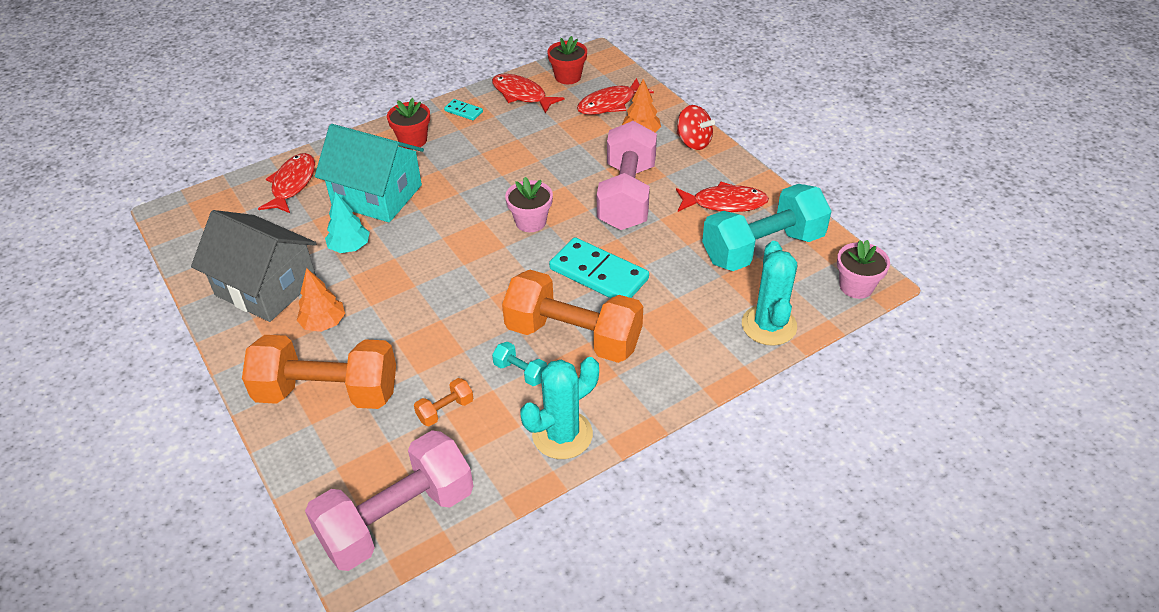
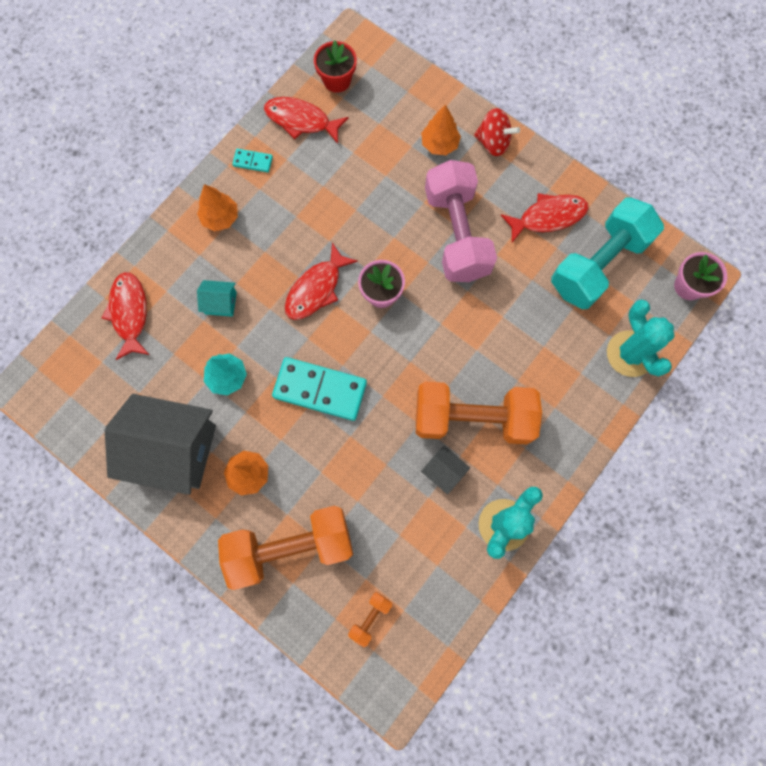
camera: 20 degrees left, 30 degrees up
pink dumbbell [305,430,473,571] -> none
turquoise house [315,124,424,223] -> turquoise house [197,280,237,317], size x0.42
red flower pot [387,98,430,149] -> orange tree [197,184,238,231]
orange dumbbell [414,378,474,427] -> orange dumbbell moved to [348,592,392,647]
turquoise dumbbell [492,342,547,386] -> grey house [421,445,470,495]
turquoise domino [549,237,649,298] -> turquoise domino moved to [272,357,367,421]
red fish [577,78,654,115] -> red fish moved to [285,243,358,320]

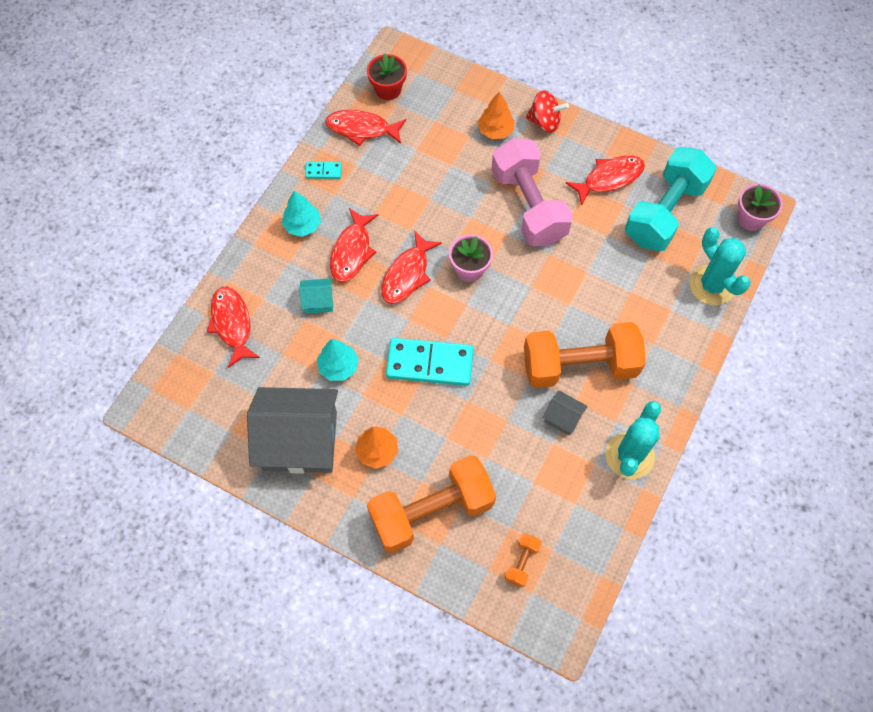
camera: 10 degrees left, 10 degrees down
orange tree [197,184,238,231] -> turquoise tree [282,190,321,237]
none -> red fish [330,208,378,283]

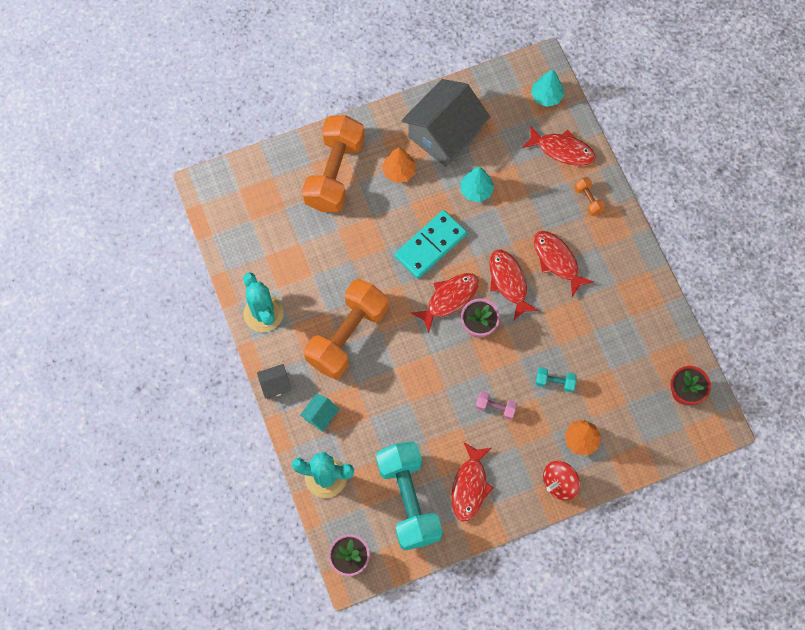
camera: 130 degrees right, 5 degrees up
turquoise tree [282,190,321,237] -> turquoise tree moved to [531,69,564,107]
turquoise house [299,278,333,314] -> turquoise house moved to [300,393,339,432]
turquoise domino [305,162,342,179] -> none
red fish [325,110,406,146] -> red fish moved to [411,273,479,333]
pink dumbbell [491,138,573,246] -> pink dumbbell [476,391,517,420], size x0.40
orange dumbbell [505,533,542,587] -> orange dumbbell moved to [574,177,606,216]
grey house [543,390,588,436] -> grey house moved to [257,364,292,399]
none -> turquoise dumbbell [535,367,577,392]

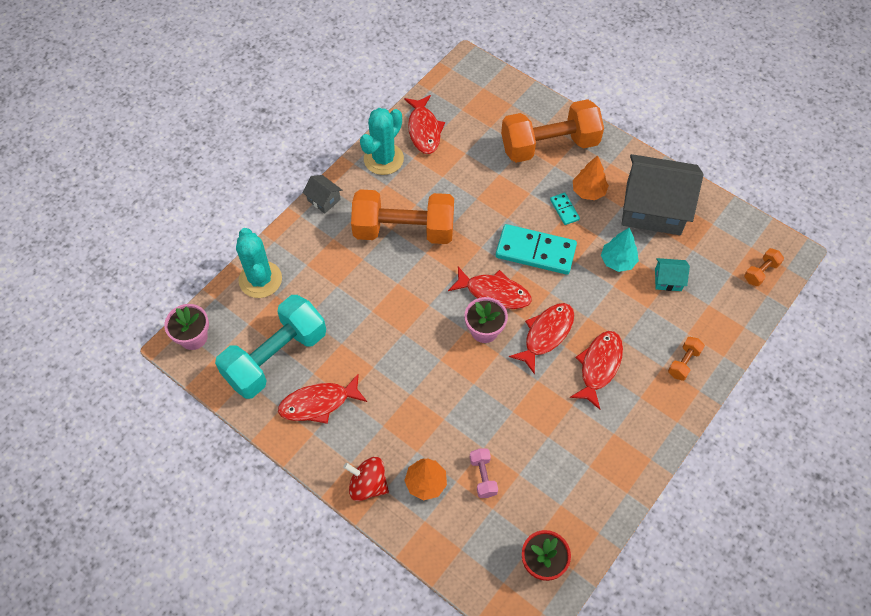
camera: 60 degrees right, 10 degrees down
turquoise house [300,393,339,432] -> turquoise house moved to [655,258,690,291]
pink dumbbell [476,391,517,420] -> pink dumbbell moved to [470,448,498,498]
red fish [522,125,595,166] -> red fish moved to [404,95,445,154]
turquoise tree [531,69,564,107] -> orange dumbbell [744,248,784,286]
turquoise dumbbell [535,367,577,392] -> none
none -> turquoise domino [550,193,580,225]

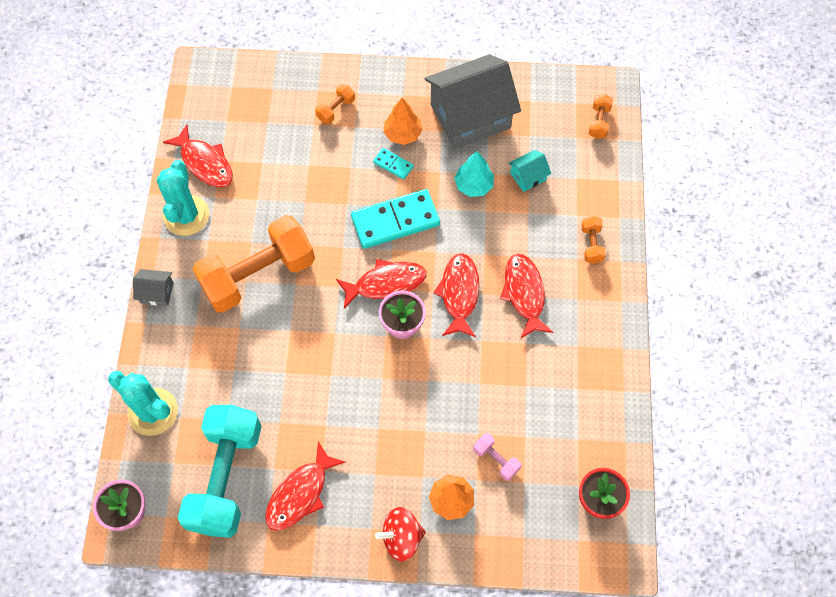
camera: 35 degrees left, 5 degrees up
orange dumbbell [501,99,604,163] -> orange dumbbell [315,84,355,124], size x0.40

